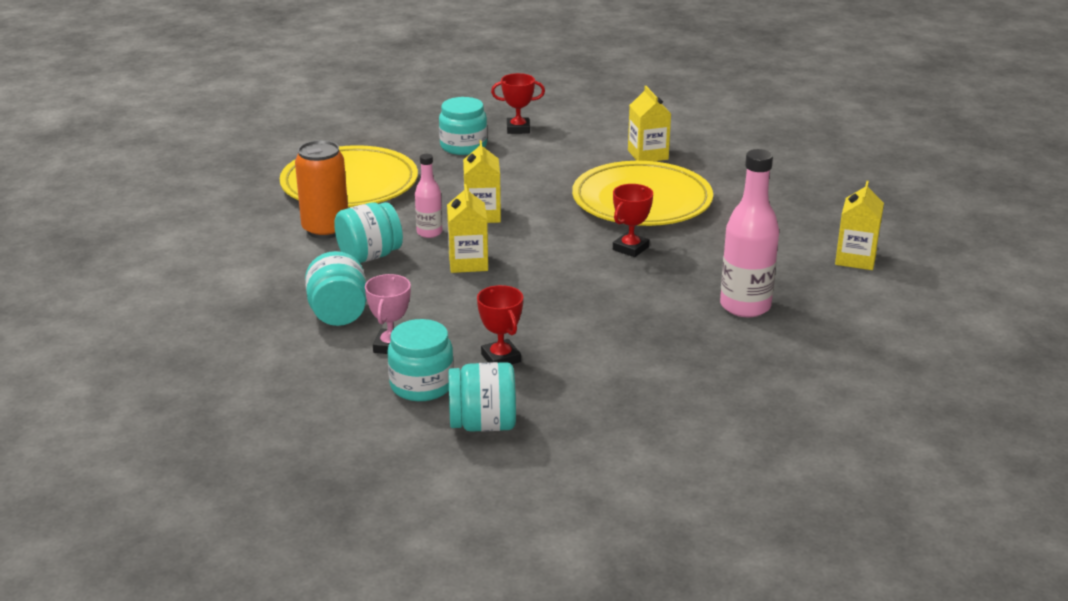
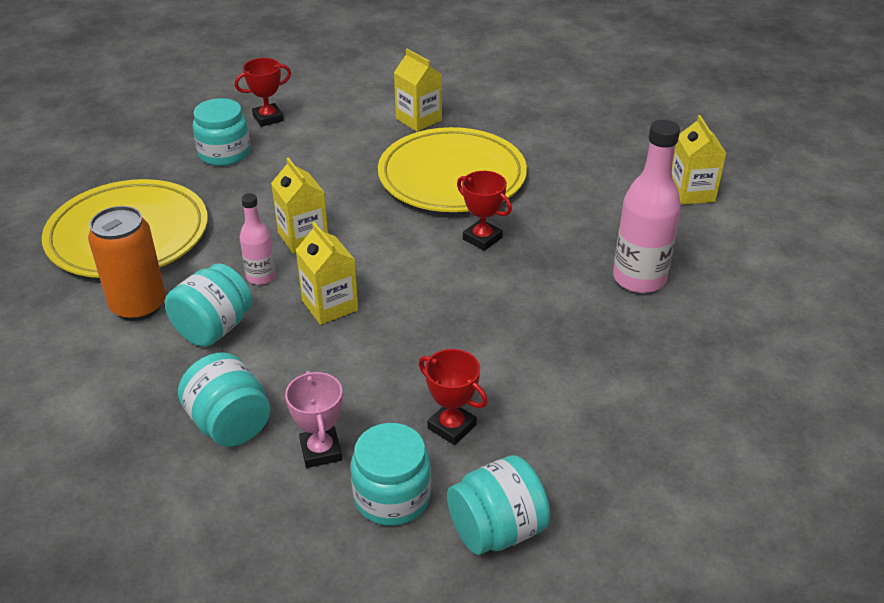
camera: 25 degrees left, 10 degrees up
red trophy [613,184,653,257] -> red trophy turned 60 degrees counterclockwise [457,171,512,251]

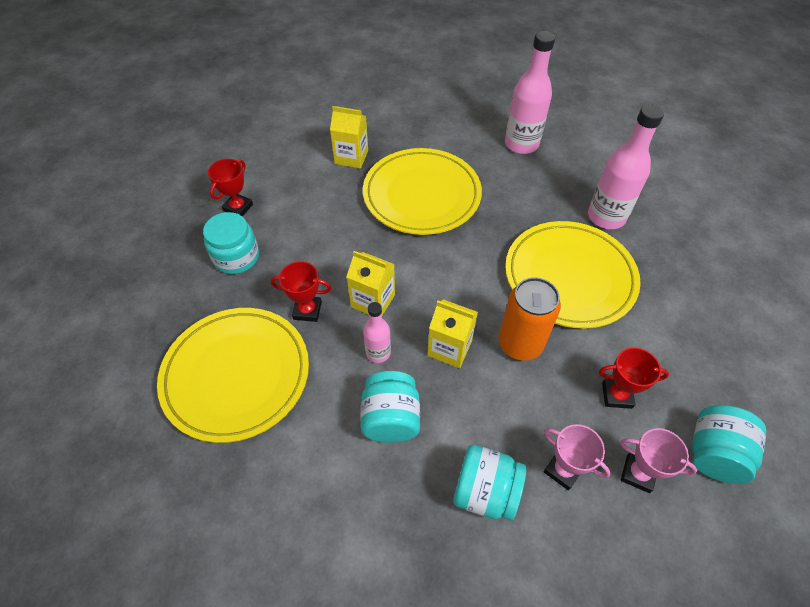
camera: 35 degrees left, 15 degrees up
orange can [88,206,166,321] -> orange can moved to [498,277,561,361]
turquoise jar [351,423,431,526] -> pink trophy [620,428,697,493]
red trophy [457,171,512,251] -> red trophy moved to [271,261,331,322]
yellow carton [672,115,727,205] -> none
none -> pink bottle [505,31,555,154]
none -> yellow plate [505,221,641,329]

